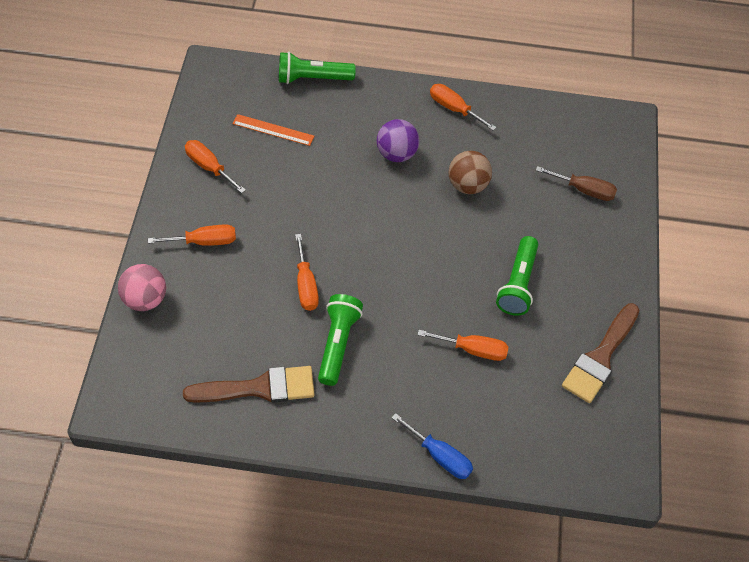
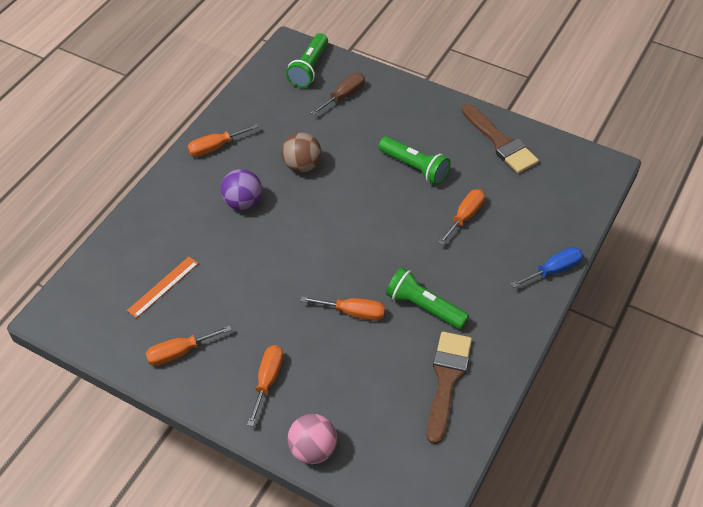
camera: 65 degrees left, 5 degrees down
green flashlight [279,52,356,84] -> green flashlight moved to [286,33,328,88]

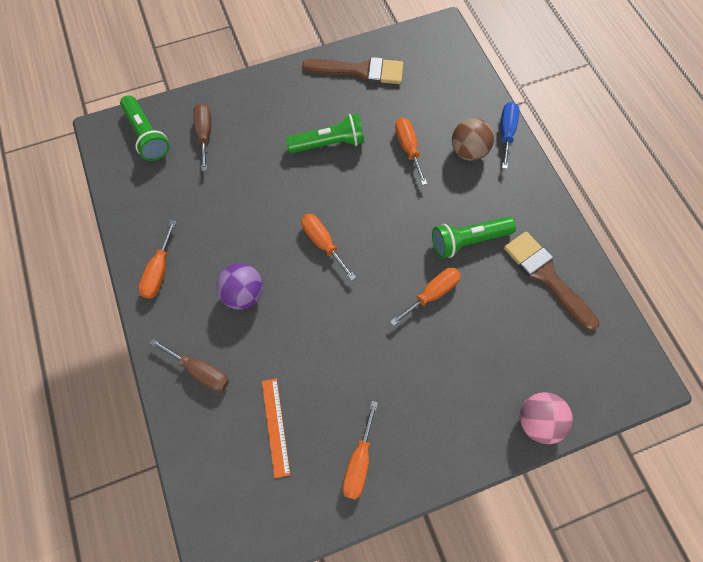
camera: 50 degrees left, 15 degrees up
orange screwdriver [247,345,283,426] -> orange screwdriver moved to [301,214,356,281]
brown ball [282,133,321,173] -> brown ball moved to [452,118,494,161]
none -> brown screwdriver [149,339,229,391]

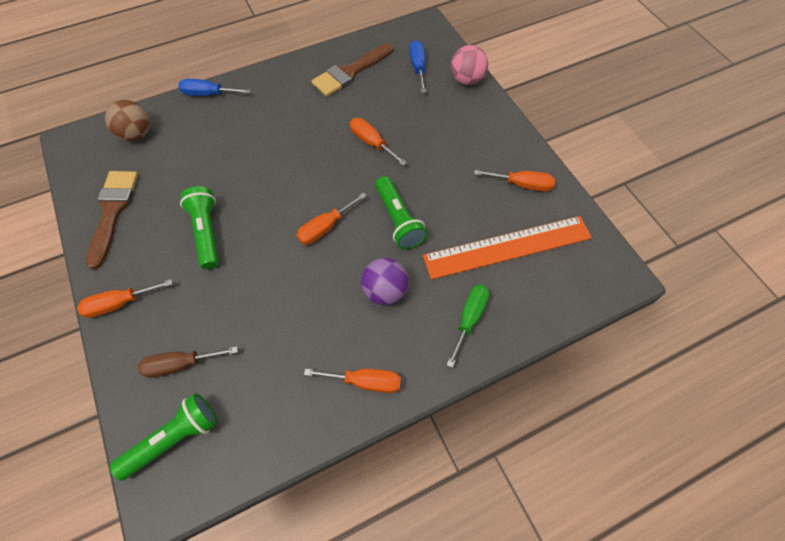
camera: 95 degrees left, 5 degrees down
brown screwdriver [149,339,229,391] -> green screwdriver [447,284,489,368]
orange ruler [262,378,290,478] -> orange ruler [423,216,592,280], size x1.98
orange screwdriver [395,118,427,185] -> orange screwdriver moved to [77,279,173,318]
green flashlight [432,217,516,258] -> green flashlight moved to [375,176,427,250]
brown ball [452,118,494,161] -> brown ball moved to [105,100,150,141]
none -> blue screwdriver [409,40,426,93]

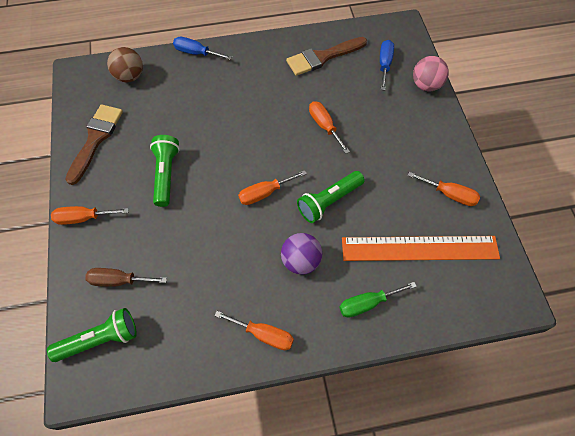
camera: 15 degrees right, 0 degrees up
green flashlight [375,176,427,250] -> green flashlight turned 60 degrees clockwise [297,171,365,223]
green screwdriver [447,284,489,368] -> green screwdriver turned 150 degrees counterclockwise [339,282,417,318]

